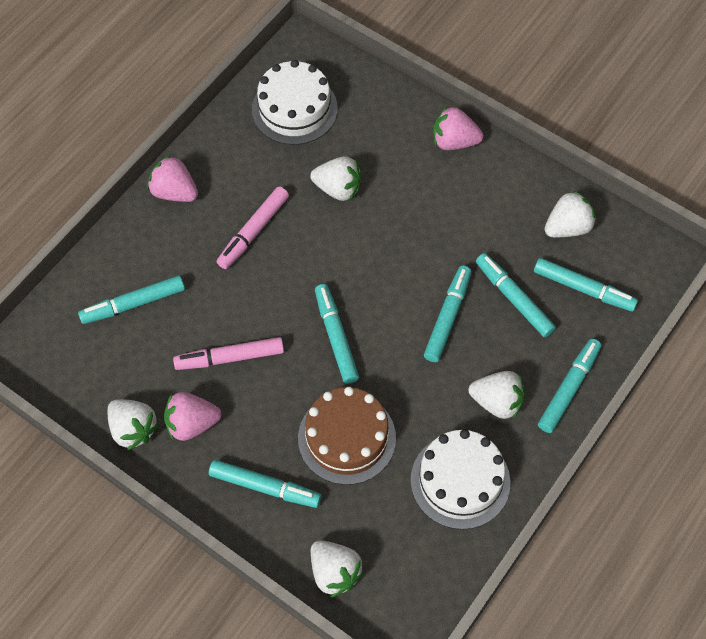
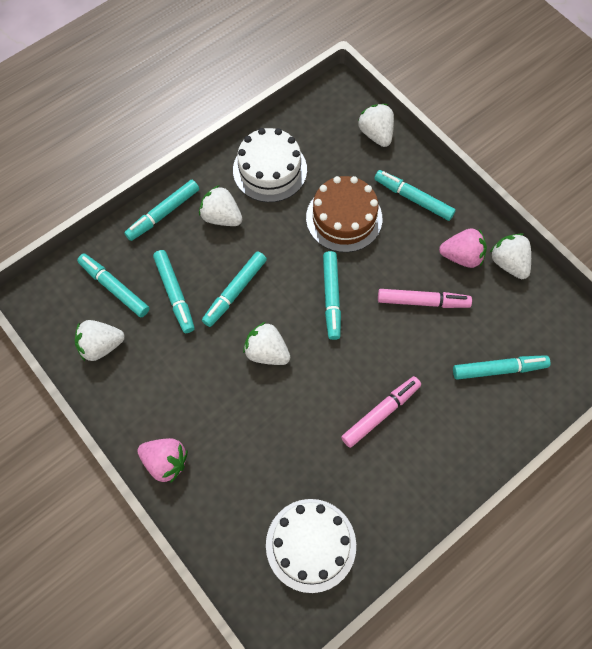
camera: 165 degrees left, 5 degrees up
pink strawberry [147,155,198,202] -> none
white strawberry [310,156,361,201] -> white strawberry moved to [243,322,290,365]

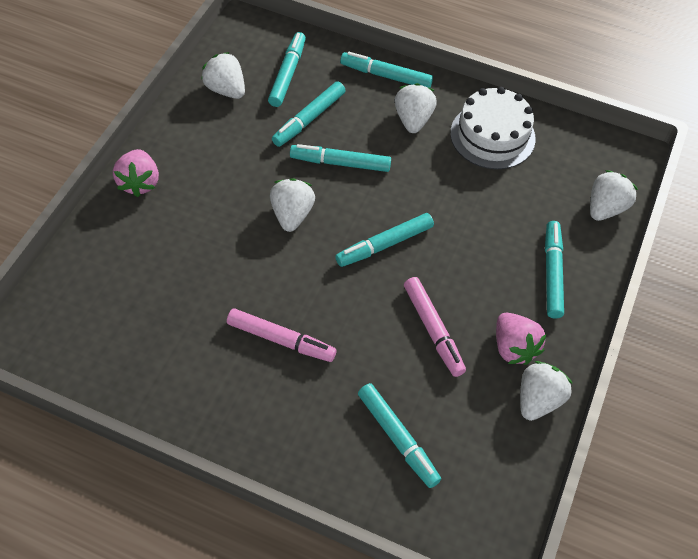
camera: 60 degrees right, 10 degrees down
white cake [266,499,356,593] -> none
brown cake [306,176,382,252] -> none

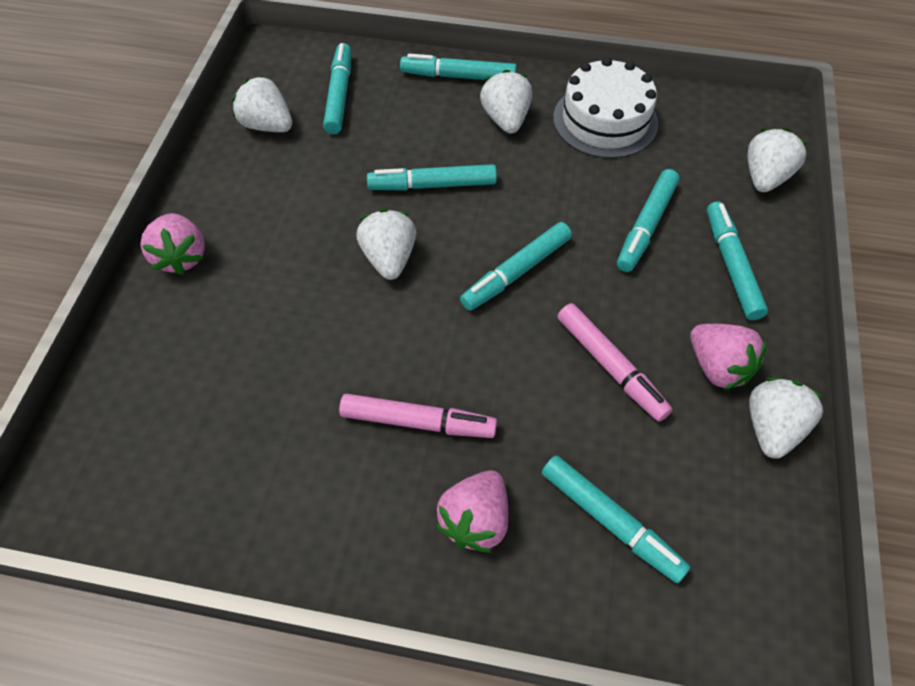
camera: 10 degrees left, 0 degrees up
turquoise marker [272,81,346,147] -> turquoise marker moved to [617,169,679,272]
none -> pink strawberry [436,470,508,553]

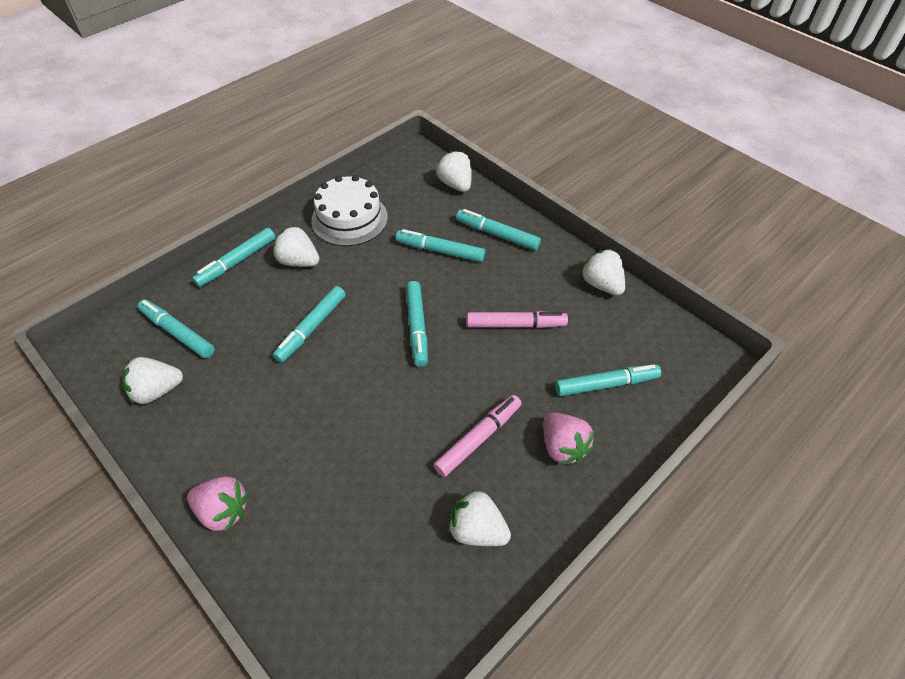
camera: 55 degrees left, 5 degrees down
white strawberry [356,209,416,280] -> white strawberry moved to [448,489,511,546]
turquoise marker [617,169,679,272] -> turquoise marker turned 135 degrees clockwise [396,229,485,262]
pink strawberry [690,324,767,390] -> none

